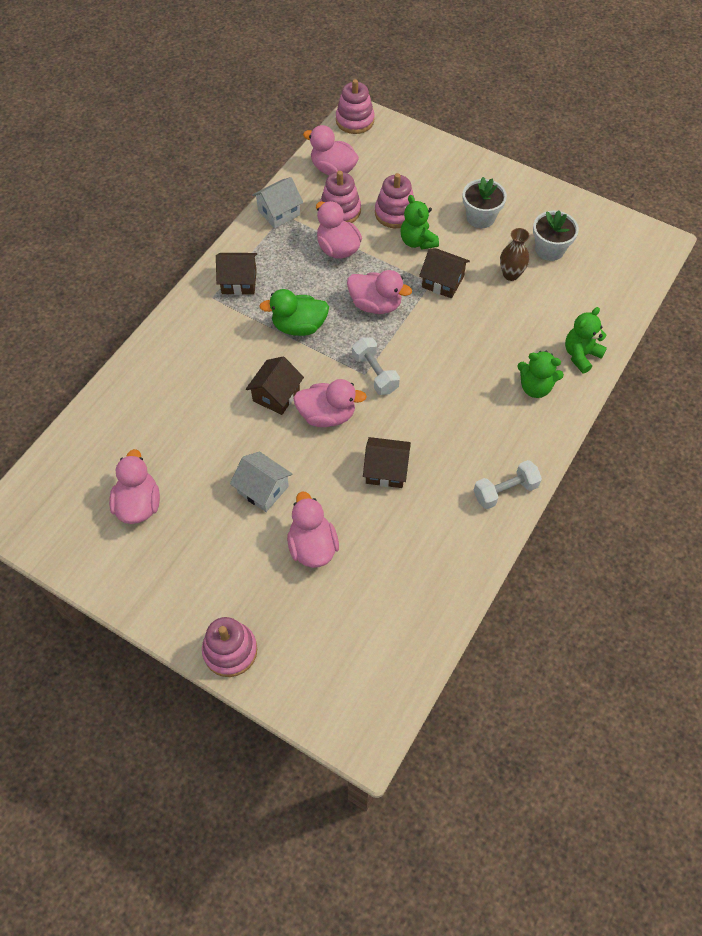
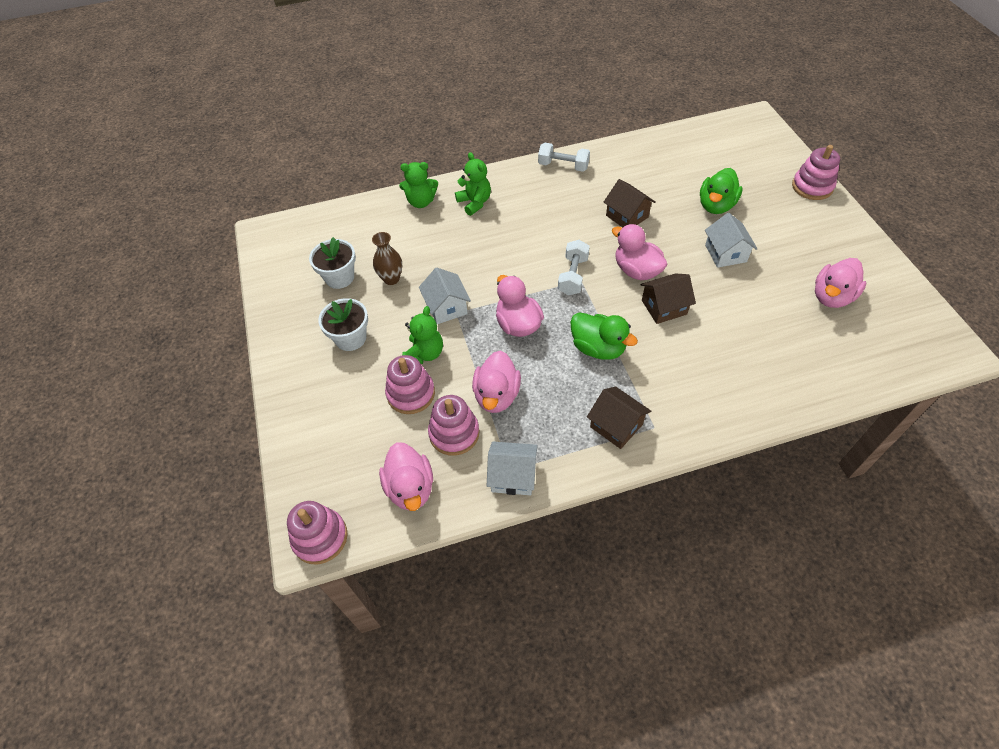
camera: 135 degrees left, 5 degrees down
pink duck [287,492,339,568] -> green duck [700,168,743,214]
brown house [419,248,470,298] -> white house [419,267,471,324]

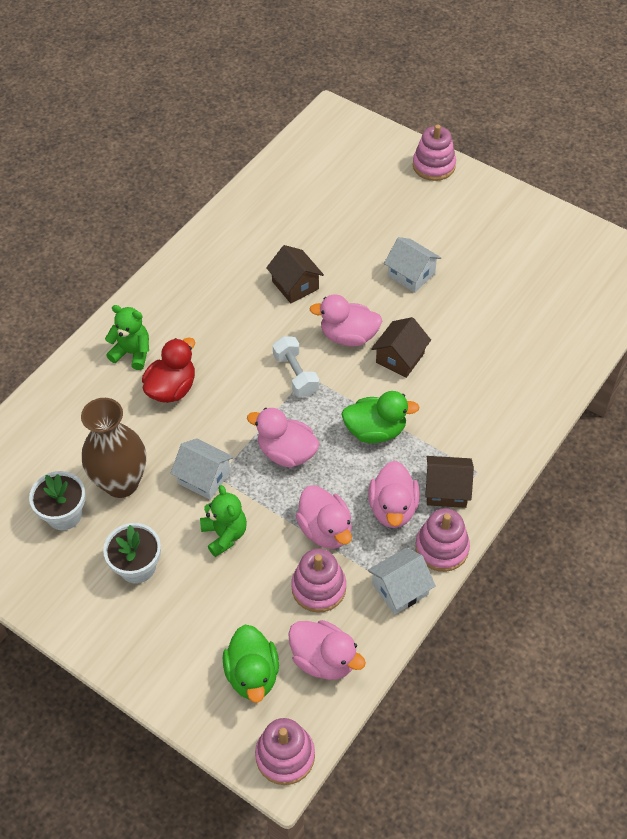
camera: 40 degrees left, 0 degrees up
brown vase [372,232,402,285] -> brown vase [81,398,146,498], size x1.81
pink stacking toy [385,355,435,414] -> pink stacking toy moved to [415,508,470,572]
green teddy bear [399,162,438,208] -> none
white dumbbell [538,143,590,172] -> none
brown house [604,179,656,227] -> brown house turned 45 degrees clockwise [266,245,324,303]
green duck [700,168,743,214] -> green duck moved to [223,625,279,703]
pink duck [815,258,867,308] -> pink duck moved to [368,461,420,528]
none -> red duck [142,337,195,403]

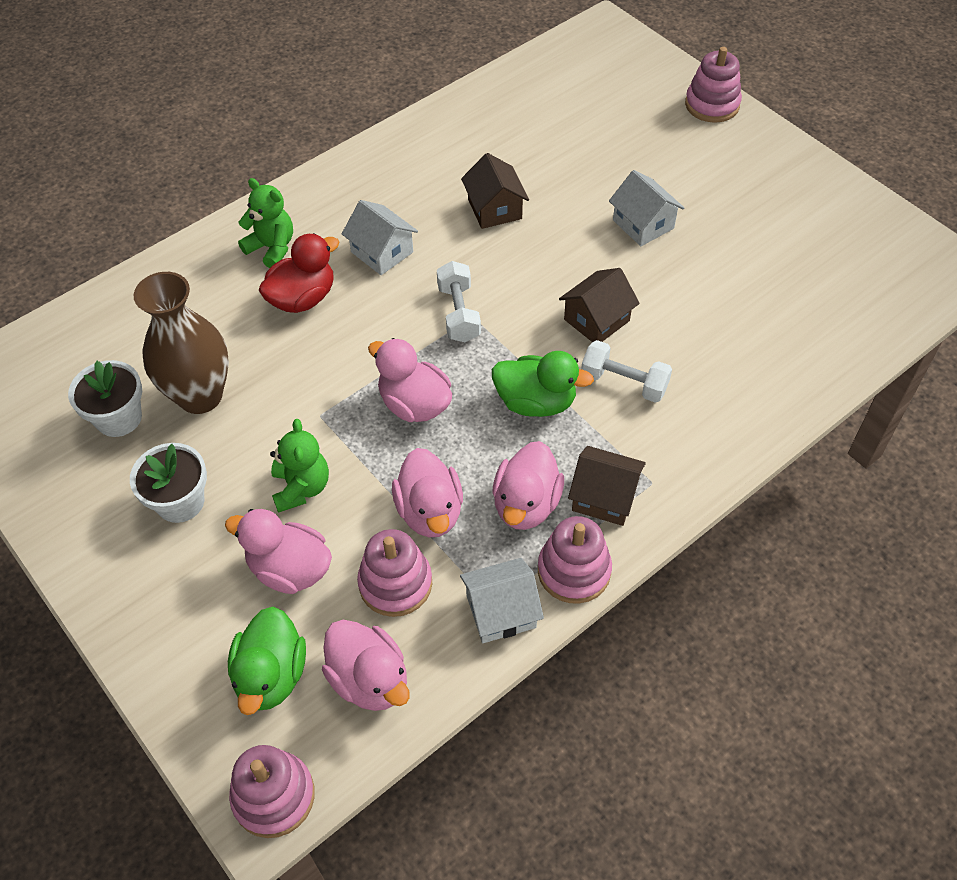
camera: 15 degrees right, 0 degrees up
white house [170,438,234,500] -> white house moved to [342,200,418,275]
pink duck [309,294,382,347] -> pink duck moved to [225,509,332,594]
none -> white dumbbell [581,340,672,403]

